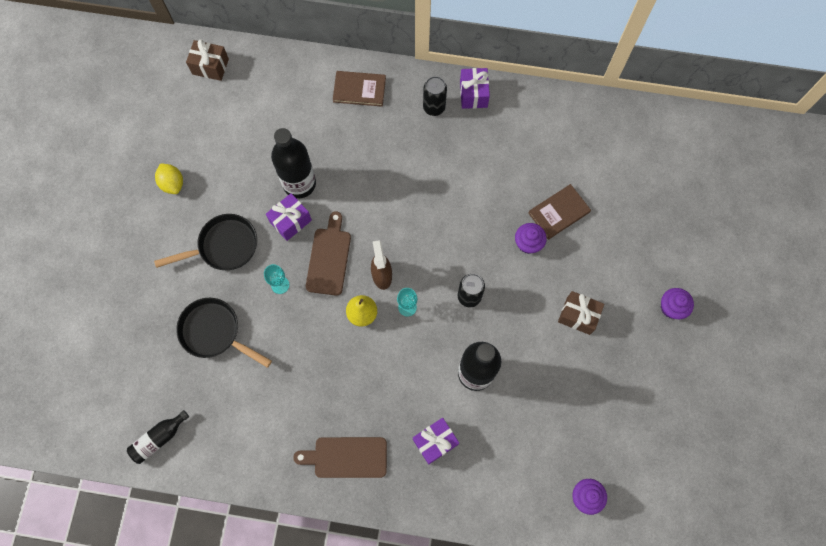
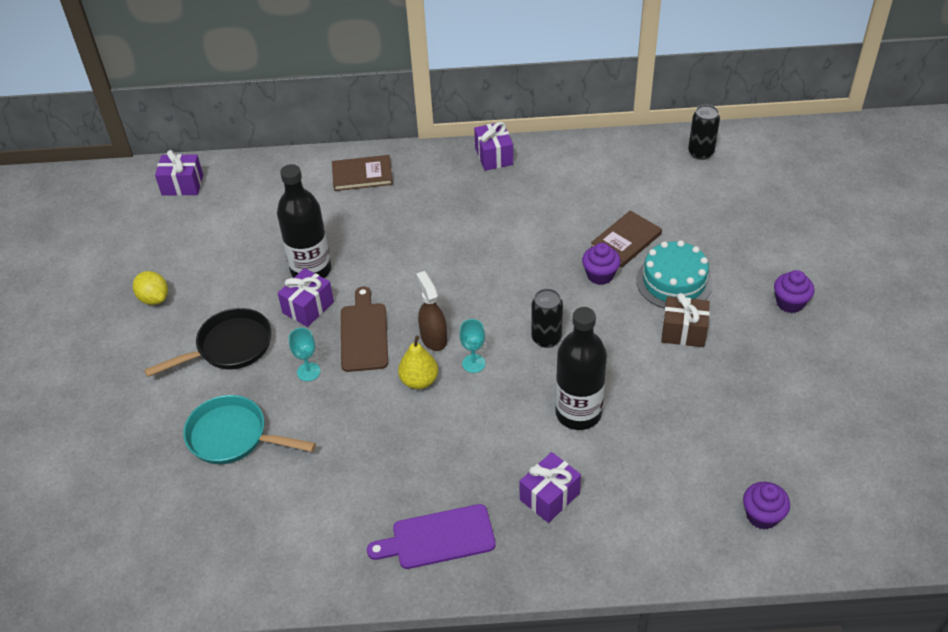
camera: 10 degrees left, 25 degrees down
black bottle [127,410,189,464] -> none
black pan [176,298,272,368] -> turquoise pan [183,395,316,464]
brown gift [186,40,229,81] -> purple gift [155,150,203,196]
brown cutting board [293,437,387,478] -> purple cutting board [367,504,496,569]
black can [423,76,447,116] -> black can moved to [688,105,720,160]
none -> turquoise cake [636,240,713,309]

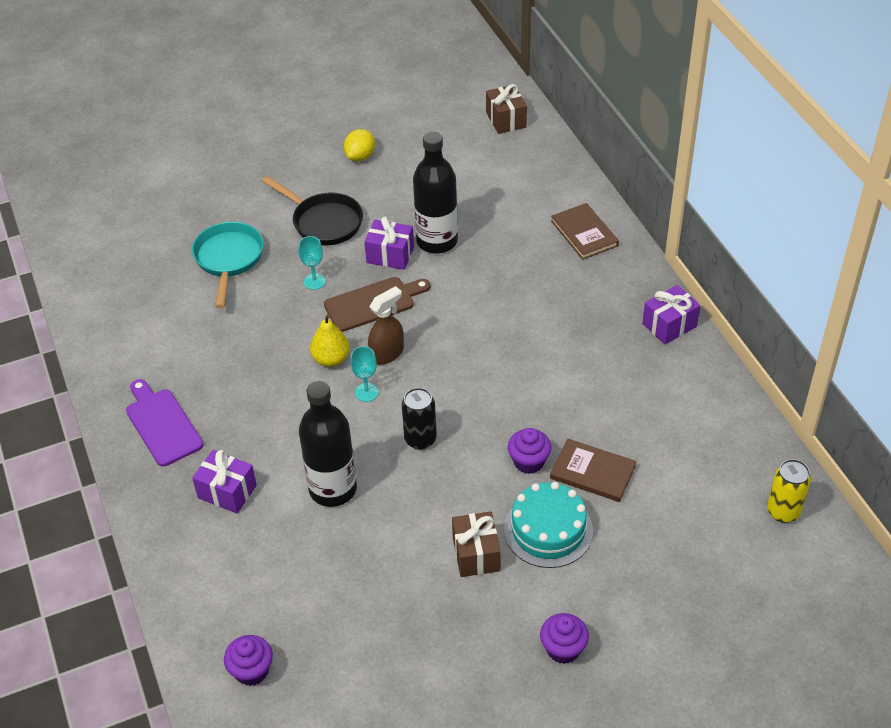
camera: 70 degrees right, 0 degrees up
purple gift [155,150,203,196] -> brown gift [486,84,527,134]
black can [688,105,720,160] -> yellow can [767,459,811,523]

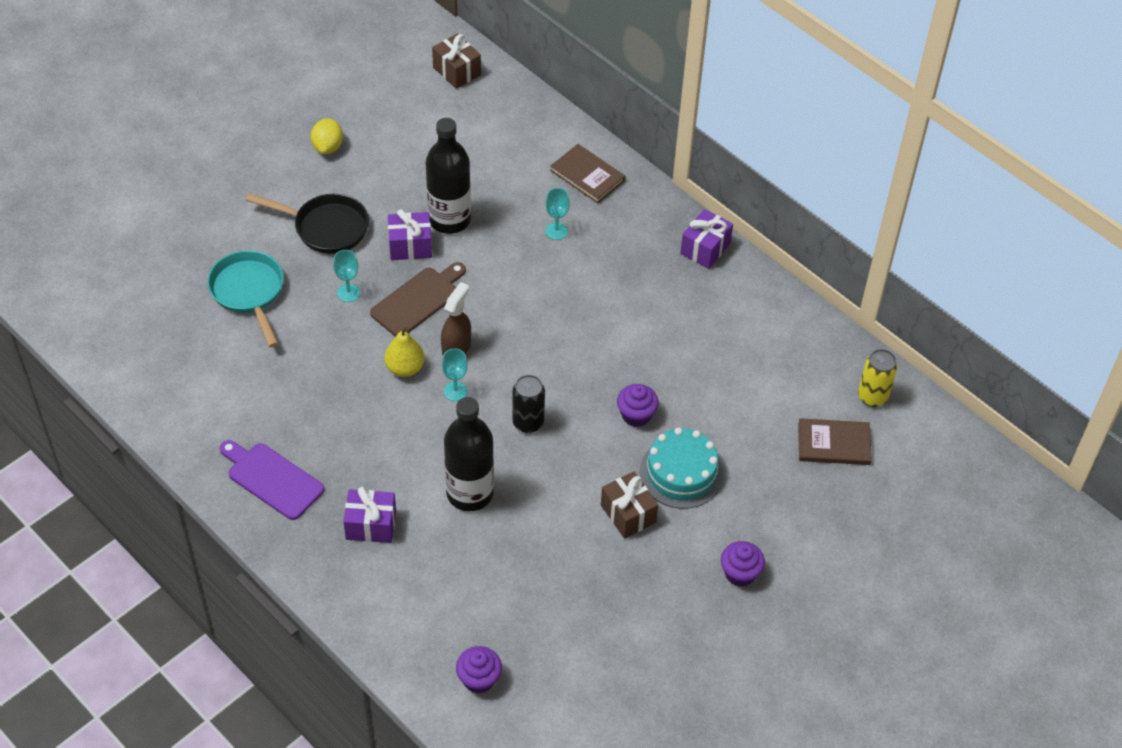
camera: 25 degrees left, 5 degrees up
brown book [550,439,637,502] -> brown book moved to [798,418,872,465]
none -> turquoise goblet [546,188,570,240]

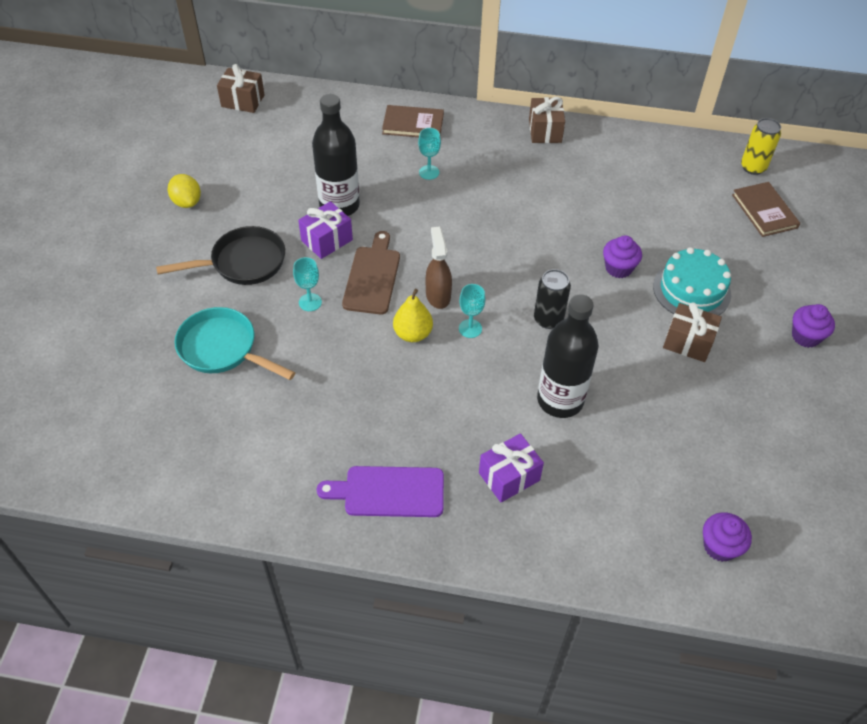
camera: 35 degrees left, 0 degrees up
purple gift [680,209,733,269] -> brown gift [529,97,565,143]
brown book [798,418,872,465] -> brown book turned 75 degrees counterclockwise [732,182,800,237]

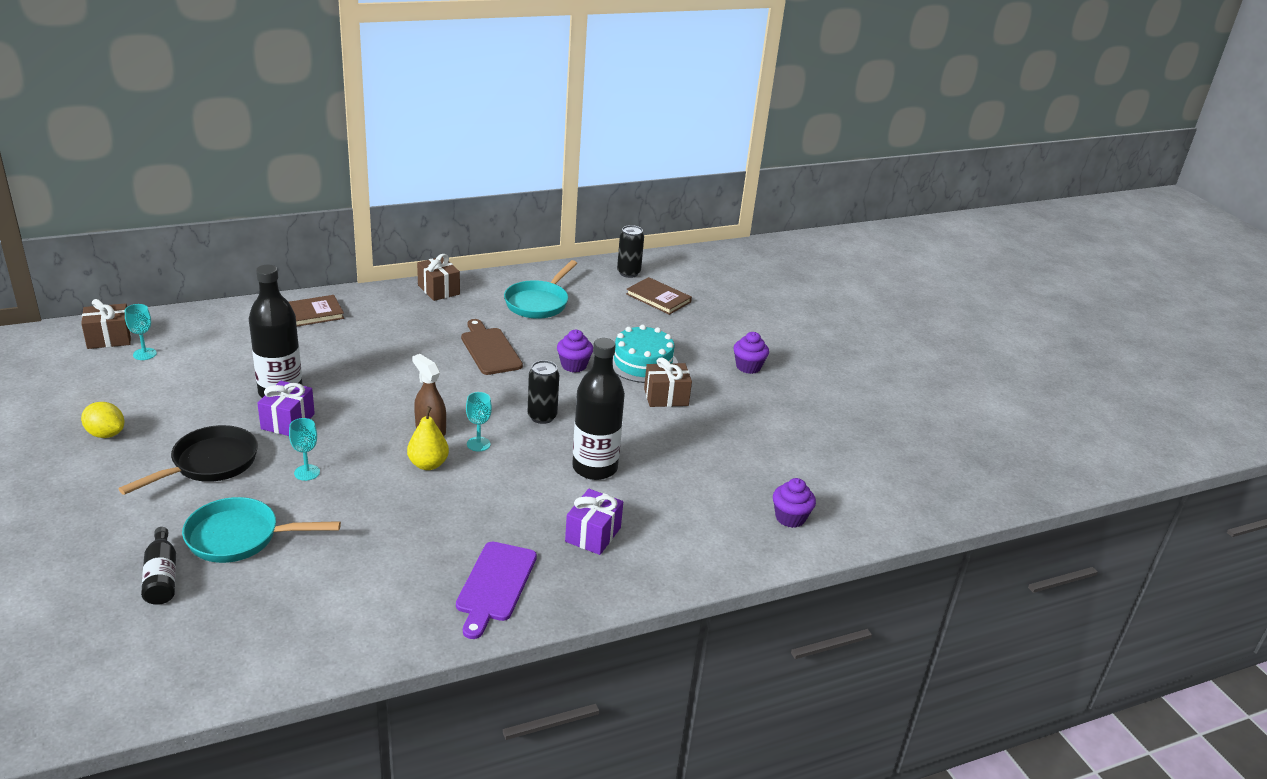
camera: 35 degrees left, 20 degrees down
purple cutting board [317,466,444,517] -> purple cutting board turned 45 degrees counterclockwise [456,542,537,639]
brown cutting board [342,231,400,315] -> brown cutting board moved to [461,319,523,375]
turquoise goblet [418,128,441,180] -> turquoise goblet moved to [125,304,157,360]
yellow can [741,118,781,175] -> black can [617,225,644,278]
none -> black bottle [141,527,176,605]
none -> turquoise pan [504,260,577,319]

